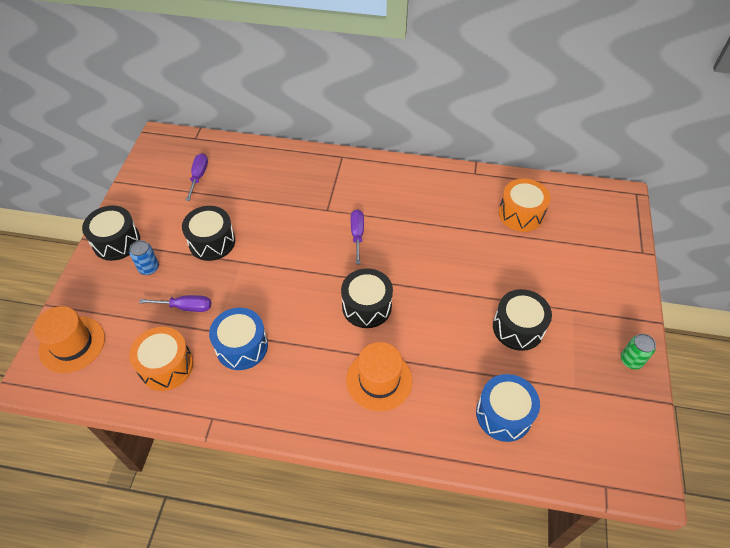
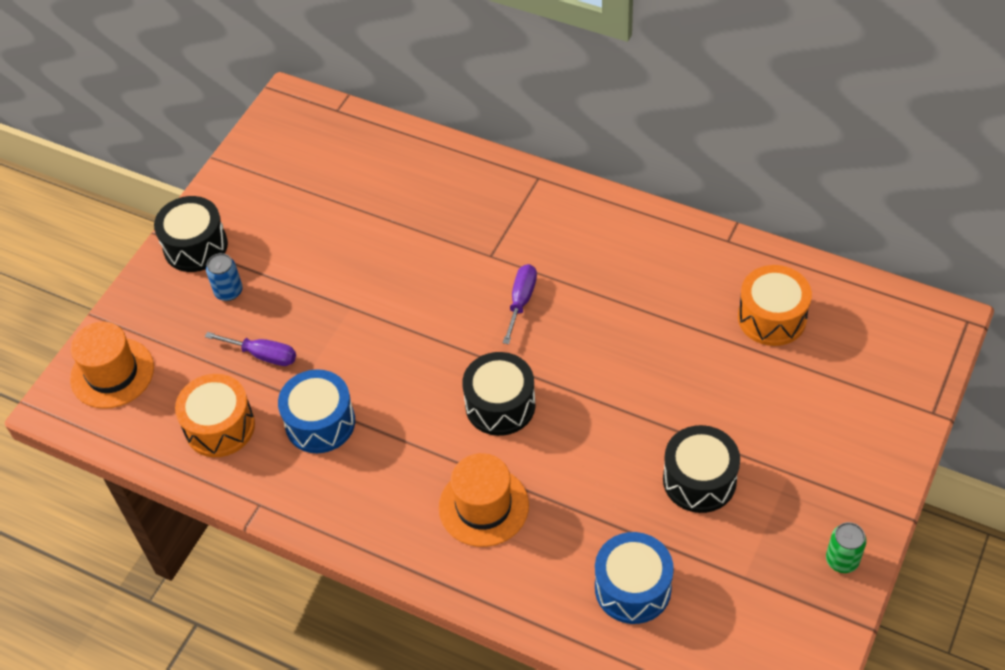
camera: 20 degrees right, 0 degrees up
black drum [182,206,235,261] -> none
purple screwdriver [186,153,208,201] -> none

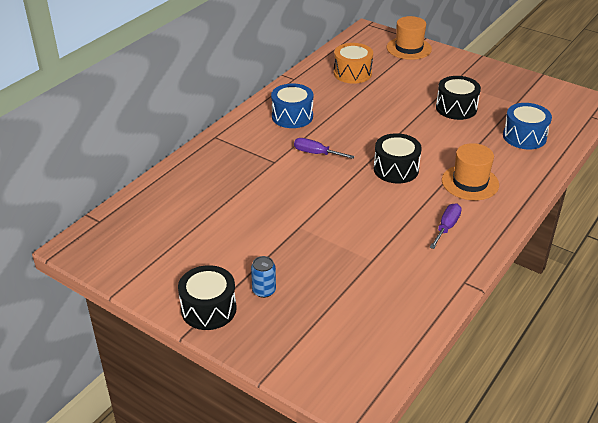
camera: 85 degrees left, 15 degrees down
orange hat [70,322,154,409] -> orange hat moved to [387,16,432,60]
orange drum [175,374,255,457] -> none
purple screwdriver [205,332,296,366] -> purple screwdriver moved to [430,203,462,249]
blue drum [278,369,355,453] -> blue drum moved to [271,83,313,128]
green can [826,522,867,573] -> none

